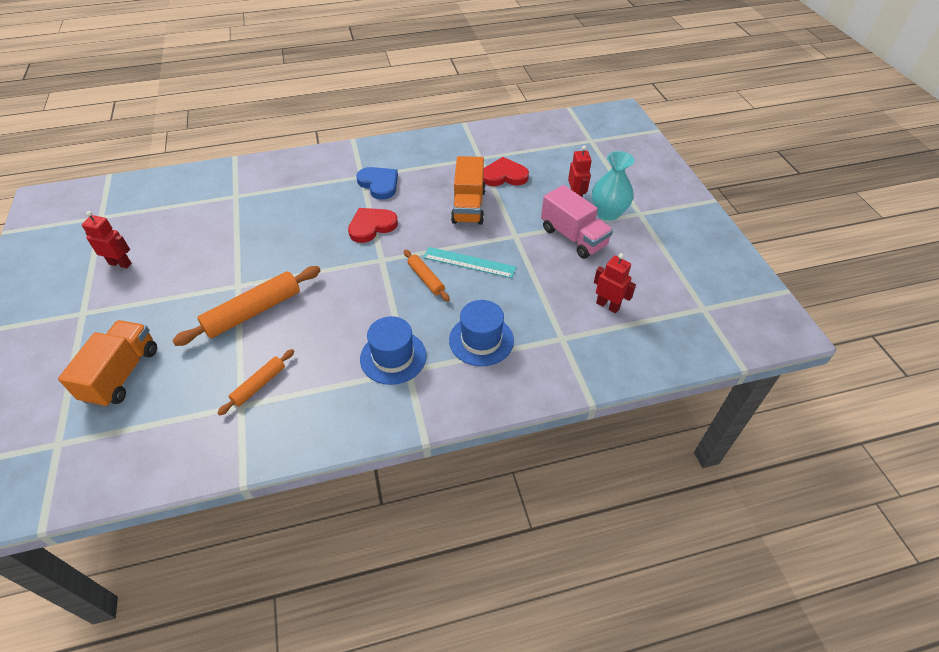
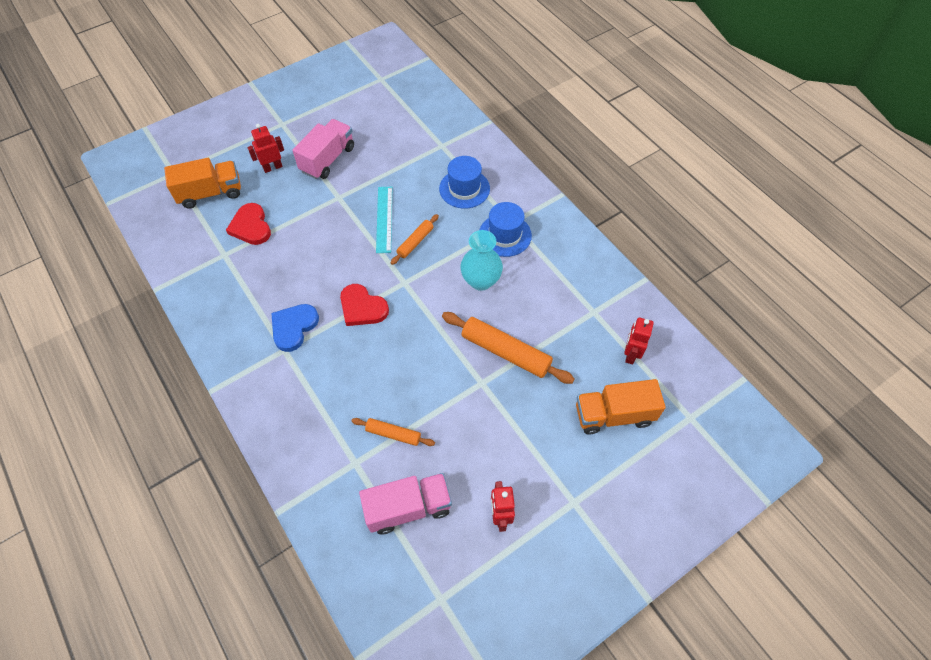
camera: 110 degrees left, 10 degrees up
orange rolling pin [217,349,294,416] -> orange rolling pin moved to [352,418,435,446]
orange truck [451,156,486,225] -> orange truck moved to [164,158,241,209]
turquoise vase [592,151,634,221] -> turquoise vase moved to [460,230,503,291]
red robot [594,253,636,313] -> red robot moved to [624,318,654,365]
none -> pink truck [359,473,452,534]

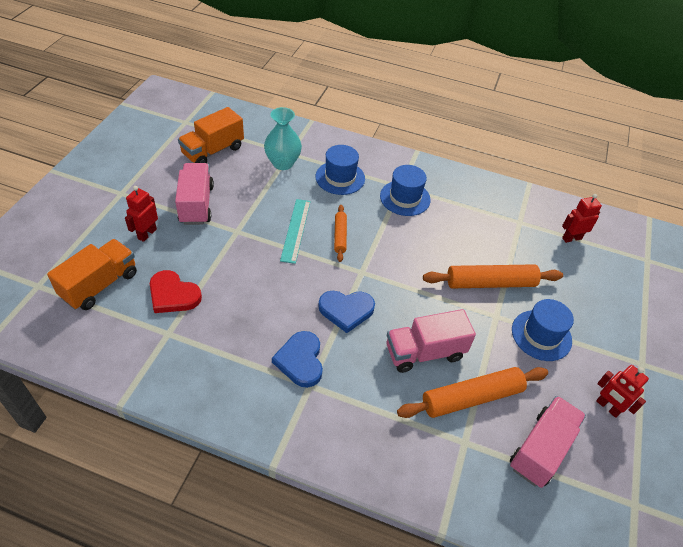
camera: 40 degrees left, 10 degrees down
red heart [340,284,389,326] -> blue heart [318,291,375,333]
orange rolling pin [352,418,435,446] -> orange rolling pin [397,367,548,418], size x1.80
turquoise ruler [376,187,392,253] -> turquoise ruler turned 45 degrees clockwise [280,199,311,264]
turquoise vase [460,230,503,291] -> turquoise vase moved to [264,107,302,170]
orange truck [576,379,666,434] -> orange truck moved to [178,107,244,163]
red robot [624,318,654,365] -> red robot turned 90 degrees clockwise [562,194,602,243]
none -> pink truck [386,309,476,373]
none -> blue hat [512,299,574,361]

